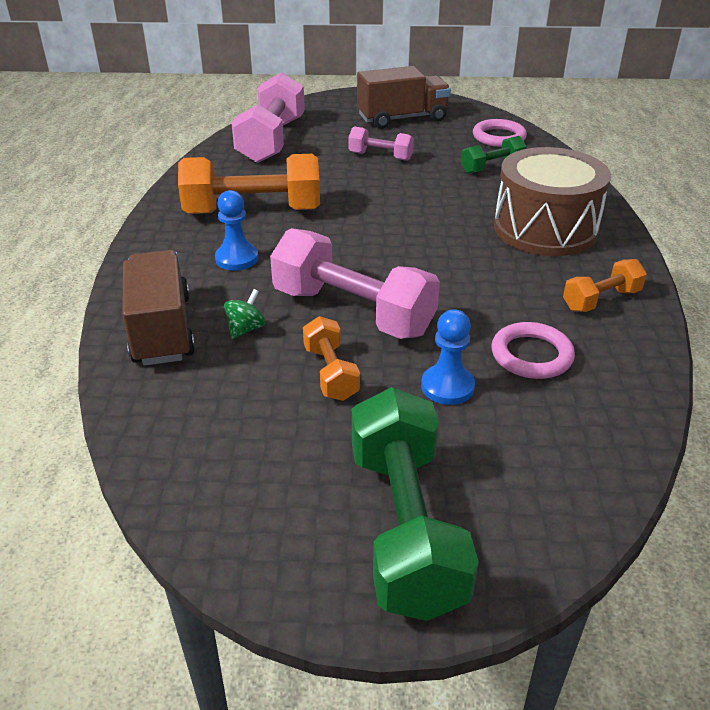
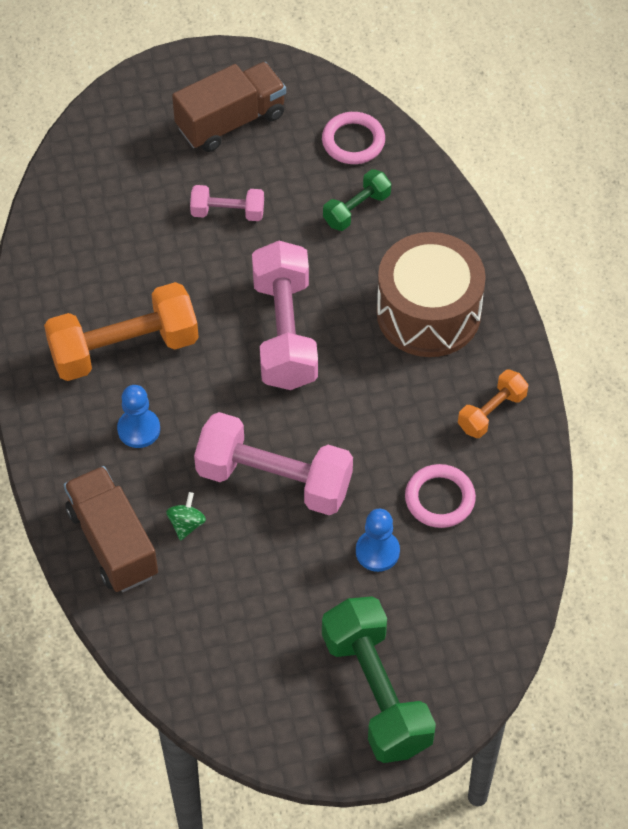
camera: 15 degrees left, 20 degrees up
pink dumbbell [232,72,305,163] -> pink dumbbell moved to [252,241,318,390]
orange dumbbell [303,316,360,401] -> none

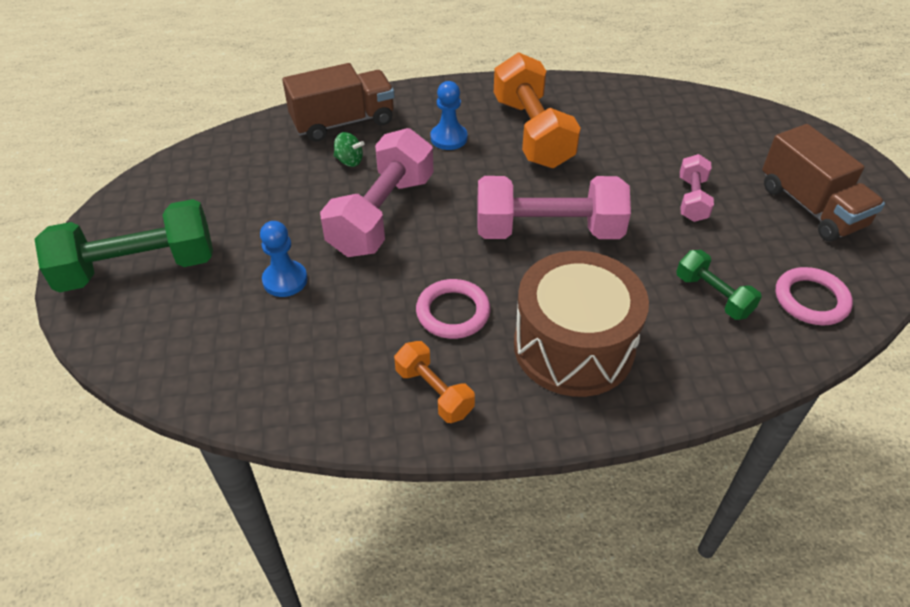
camera: 95 degrees right, 10 degrees down
pink ring [405,464,476,528] -> pink ring moved to [416,279,491,339]

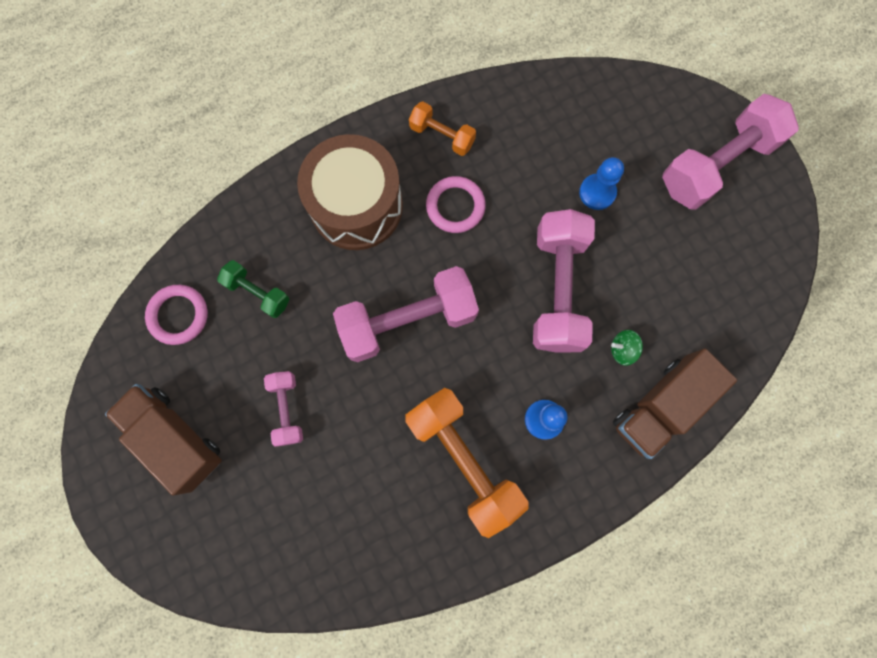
camera: 160 degrees right, 30 degrees up
green dumbbell [34,199,213,293] -> pink dumbbell [662,94,799,210]

